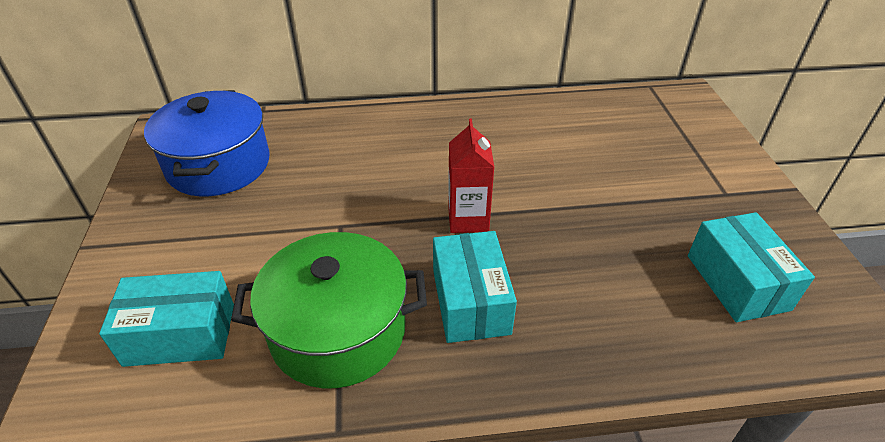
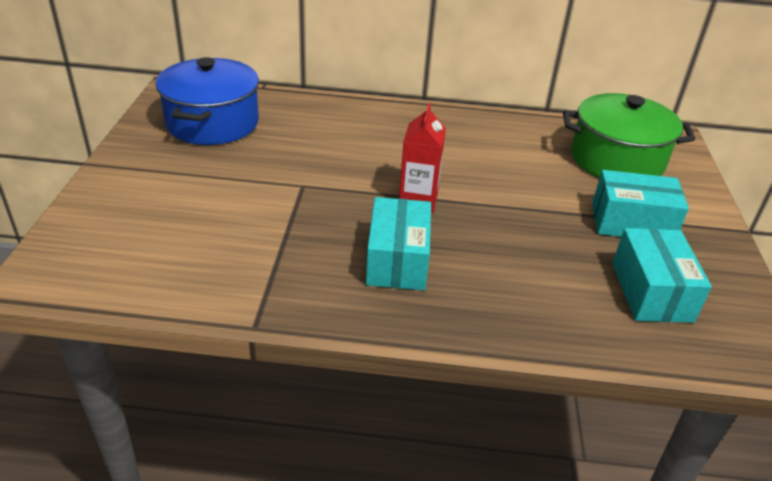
camera: 10 degrees right, 5 degrees down
turquoise box [99,271,234,367] -> turquoise box moved to [592,170,689,237]
green pot [231,232,427,388] -> green pot moved to [563,93,695,178]

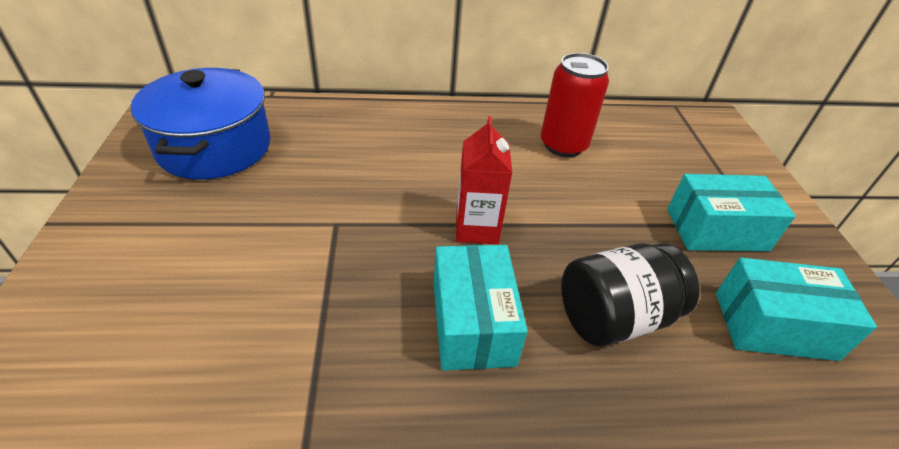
camera: 10 degrees left, 5 degrees up
green pot [563,93,695,178] -> none
turquoise box [612,228,712,323] -> turquoise box turned 75 degrees counterclockwise [716,258,877,361]
none -> red can [541,53,609,157]
none -> black jar [561,243,699,347]

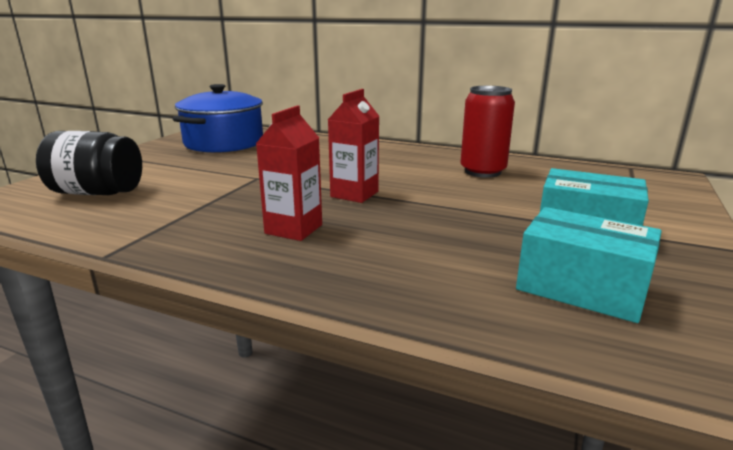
camera: 30 degrees right, 20 degrees down
turquoise box [434,245,528,371] -> red carton [256,106,322,241]
black jar [561,243,699,347] -> black jar moved to [36,131,142,195]

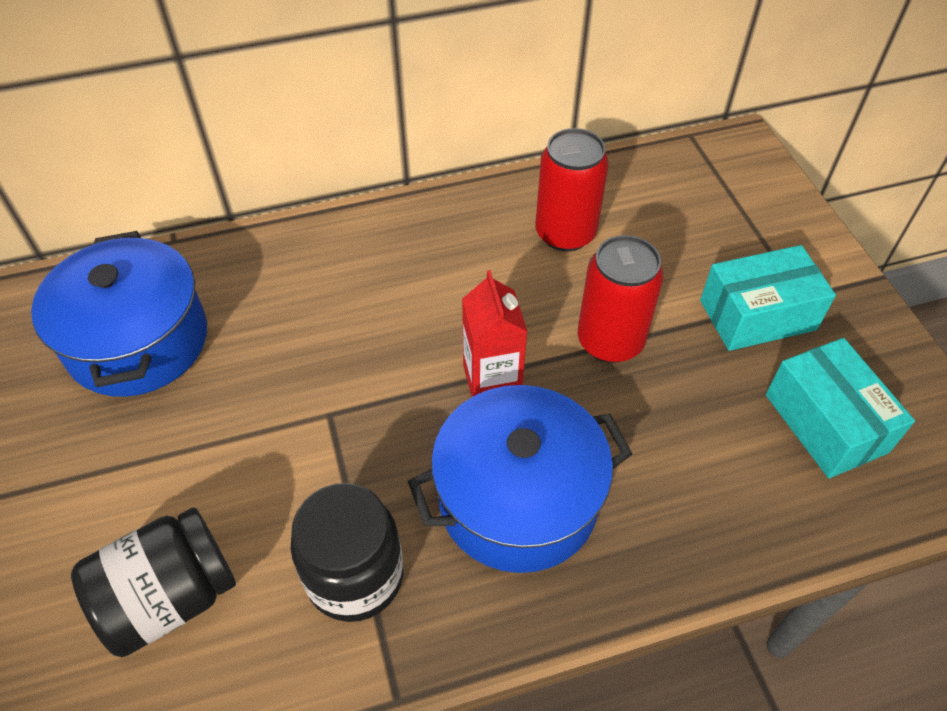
camera: 40 degrees left, 30 degrees up
red carton [256,106,322,241] -> blue pot [408,385,633,573]
turquoise box [516,207,662,323] -> turquoise box turned 75 degrees clockwise [766,338,915,478]
none -> black jar [290,483,403,622]
none -> red can [578,235,664,363]

